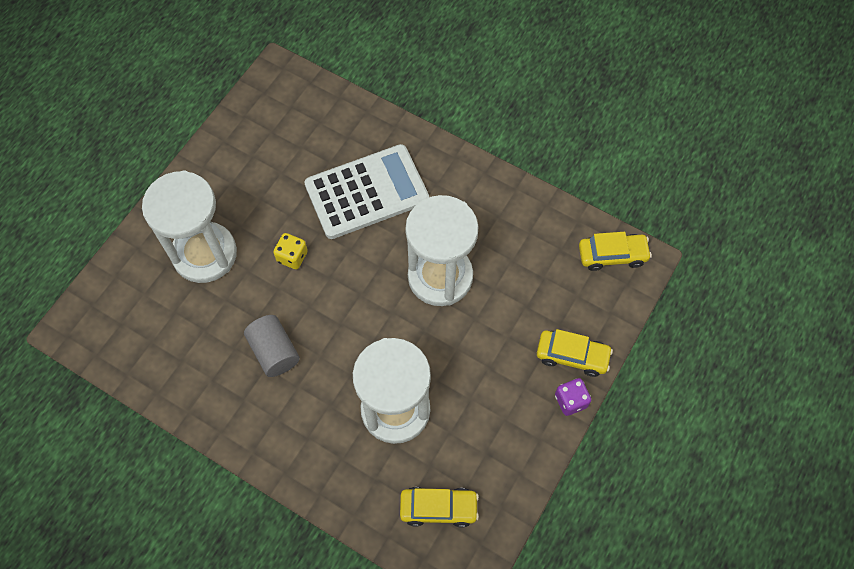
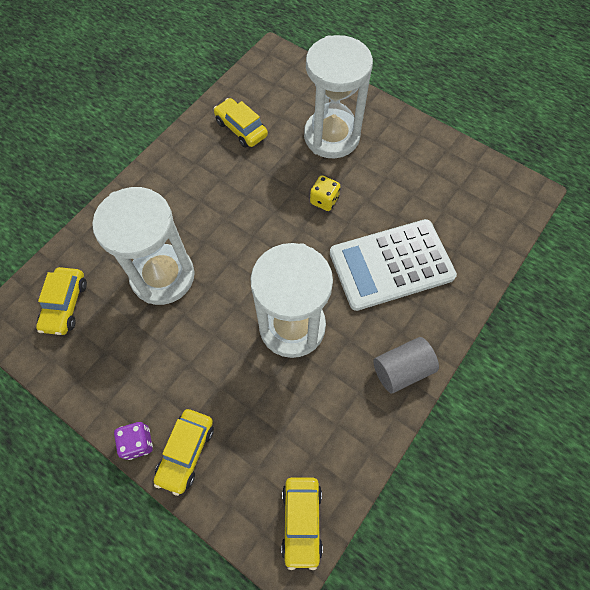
camera: 95 degrees right, 0 degrees up
grey cylinder [244,315,300,377] -> grey cylinder moved to [373,337,439,393]
white calculator [304,144,429,239] -> white calculator turned 90 degrees clockwise [330,219,457,311]
none -> yellow car [214,98,268,148]

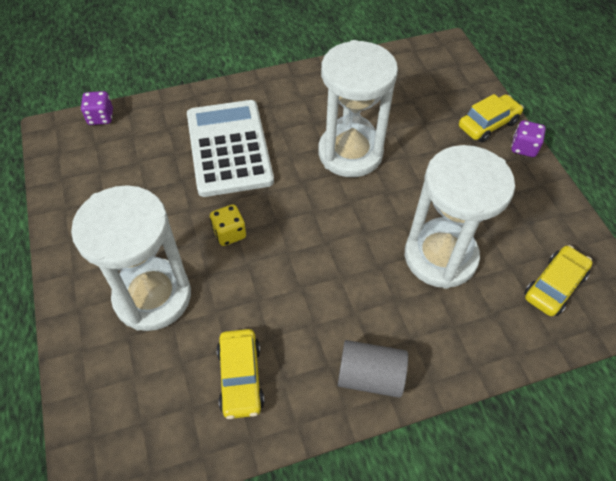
camera: 145 degrees left, 10 degrees down
yellow car [281,477,323,570] -> none
white calculator [330,219,457,311] -> white calculator turned 120 degrees counterclockwise [187,100,274,197]
grey cylinder [373,337,439,393] -> grey cylinder moved to [338,340,408,398]
none -> purple dice [81,91,113,125]

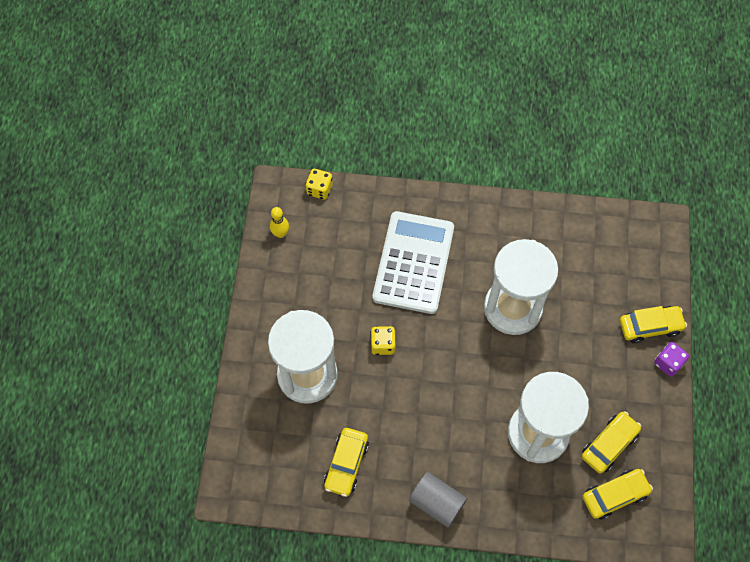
camera: 25 degrees right, 10 degrees up
purple dice [81,91,113,125] -> yellow dice [306,169,333,200]
none -> yellow bowling pin [270,207,289,238]
none -> yellow car [582,411,642,474]

